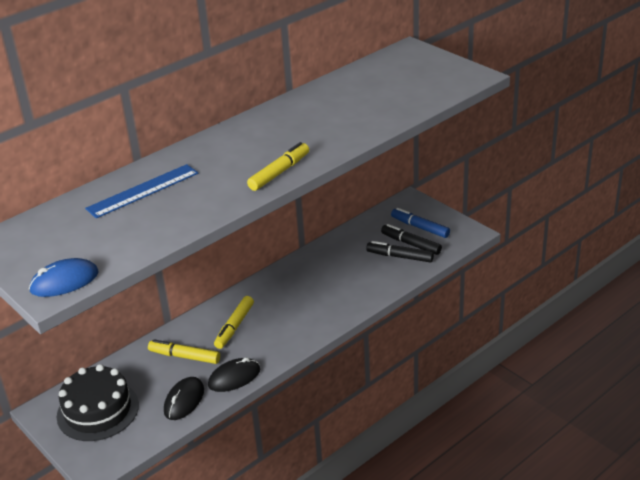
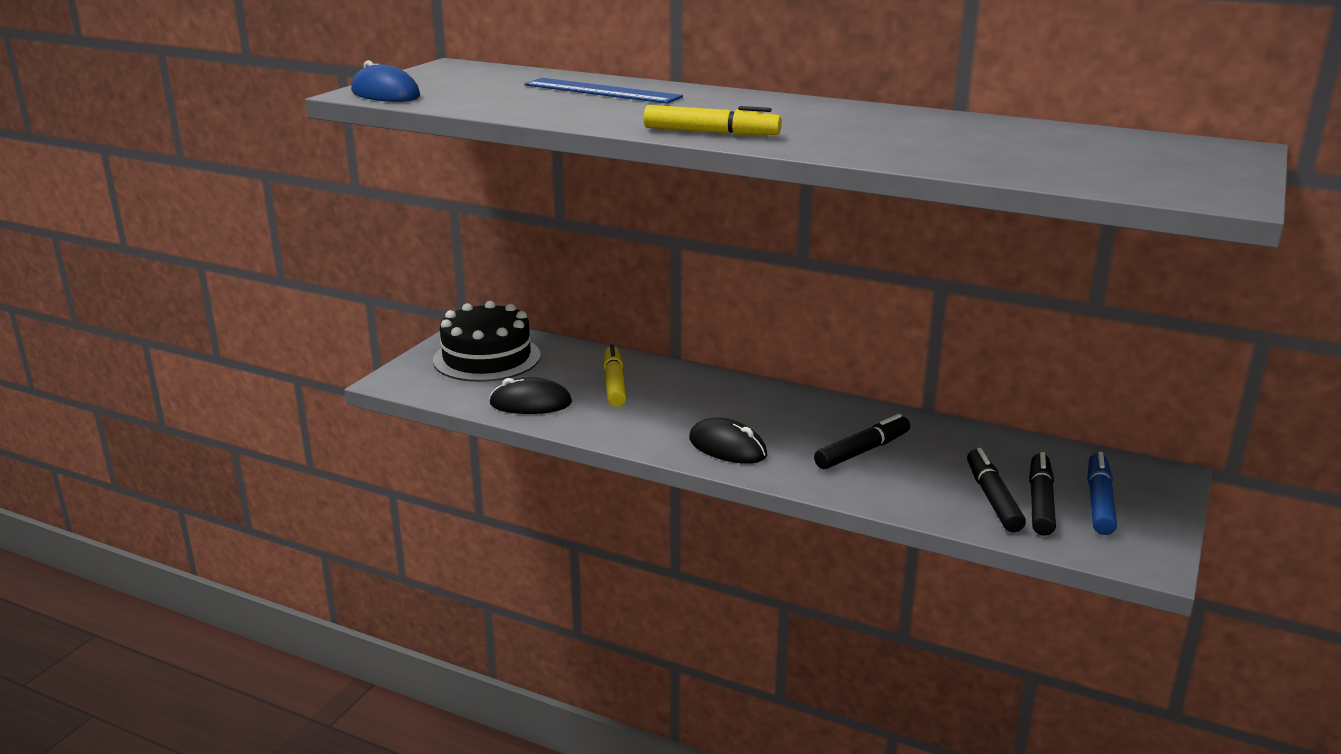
camera: 65 degrees right, 10 degrees down
black mouse [208,357,260,392] -> black mouse moved to [689,418,767,464]
yellow marker [214,296,254,349] -> none
none -> black marker [814,414,910,469]

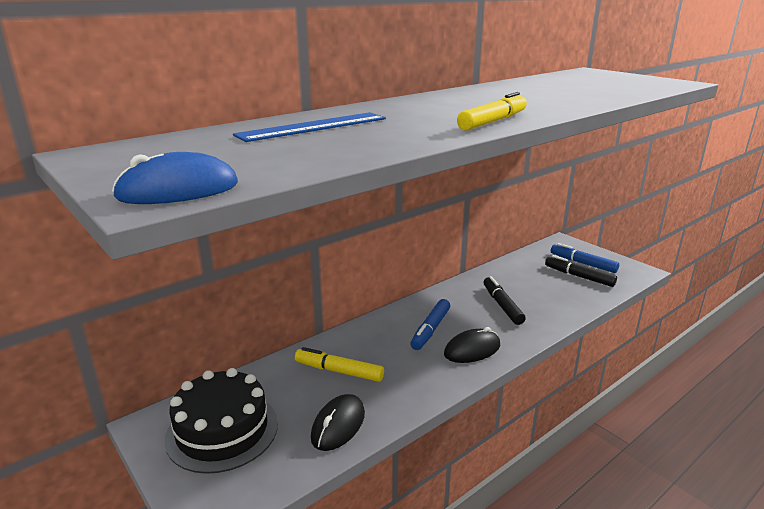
camera: 65 degrees left, 0 degrees up
black marker [967,448,1026,532] -> none
none -> blue marker [410,299,450,350]

